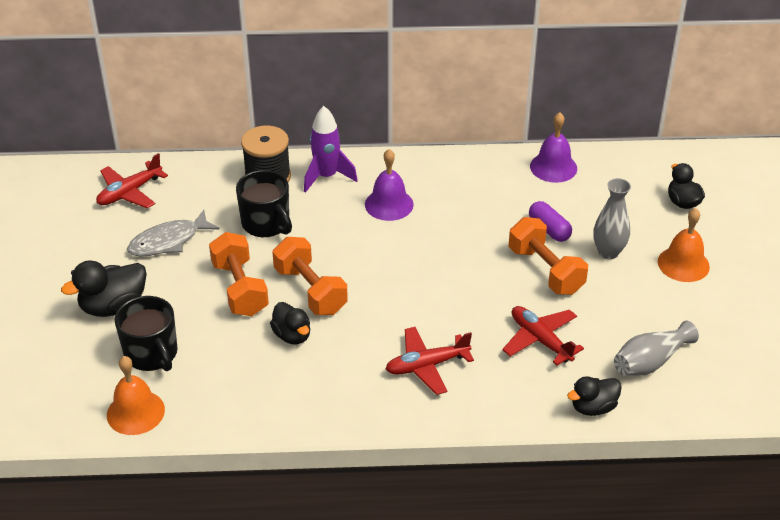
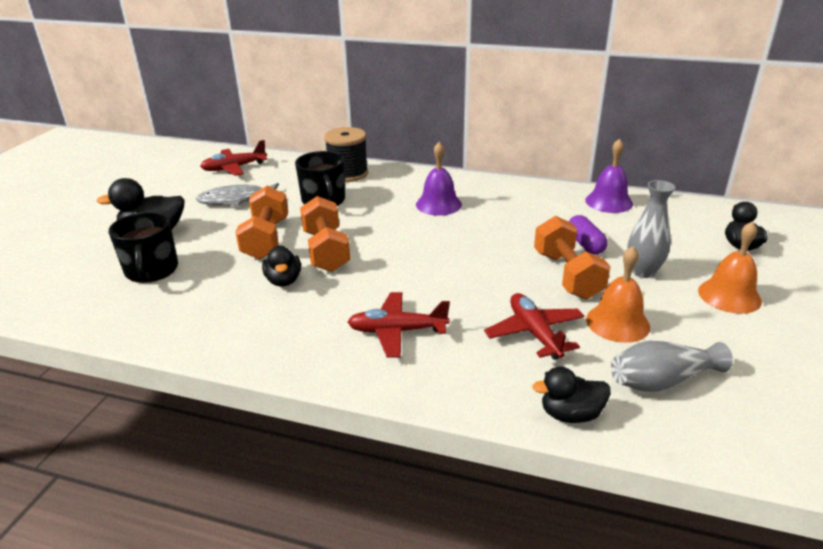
camera: 20 degrees right, 10 degrees down
orange bell [107,356,165,435] -> orange bell moved to [586,246,650,343]
purple rocket [304,106,358,192] -> none

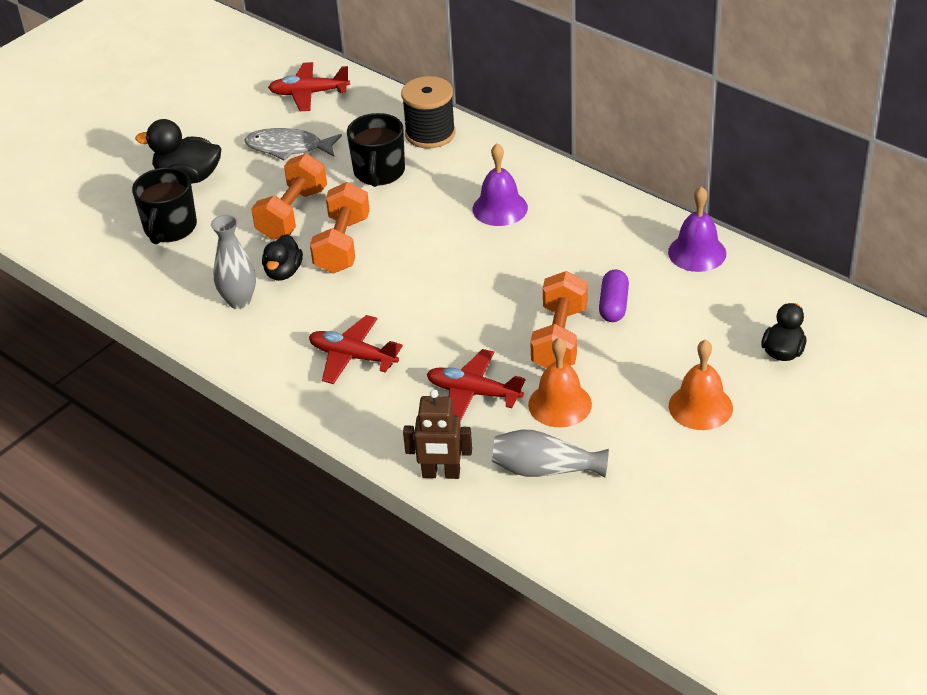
camera: 25 degrees right, 10 degrees up
red plane [484,293,584,360] -> red plane turned 75 degrees counterclockwise [427,349,525,421]
black duck [532,367,611,423] -> brown robot [403,389,472,479]
grey vase [627,180,676,278] -> grey vase moved to [211,215,256,309]

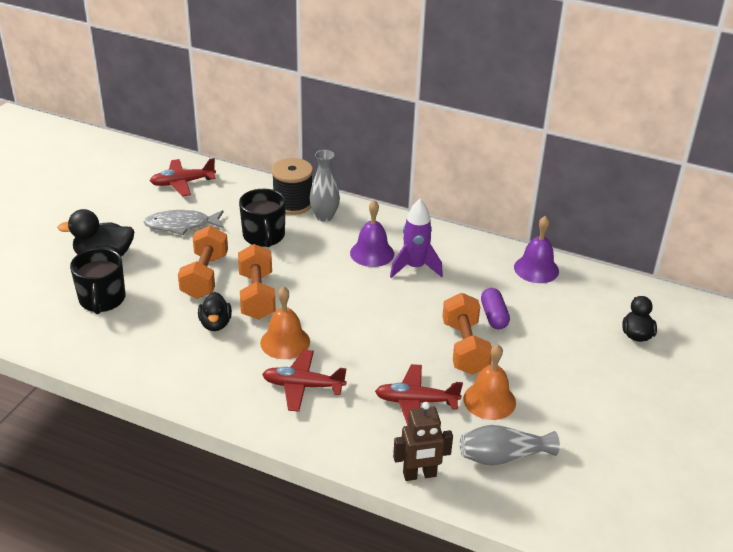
camera: 20 degrees left, 5 degrees down
grey vase [211,215,256,309] -> grey vase moved to [309,150,340,222]
orange bell [669,339,733,430] -> orange bell moved to [260,286,310,359]
none -> purple rocket [390,199,443,278]

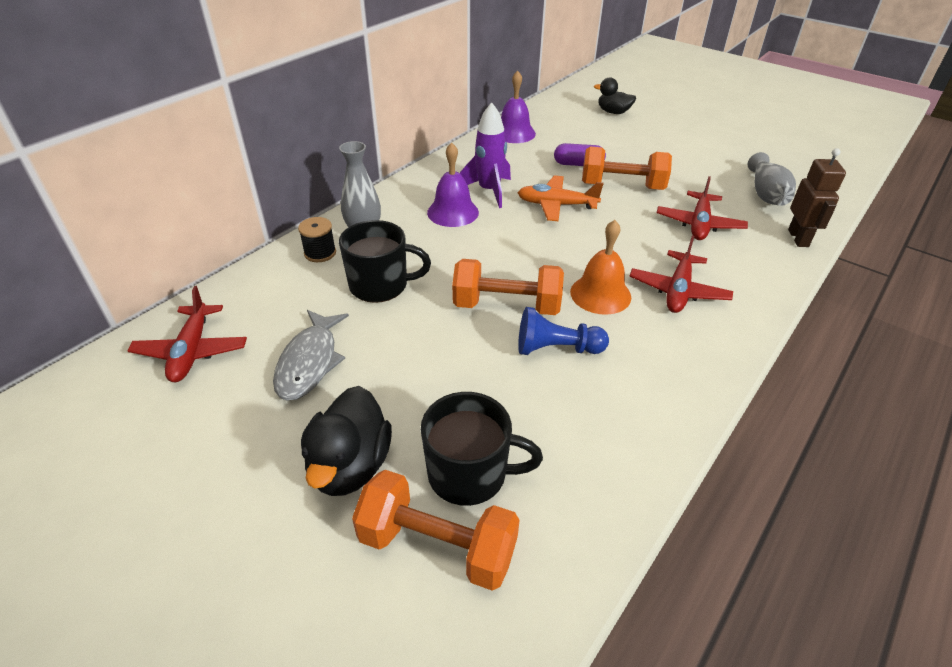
camera: 75 degrees left, 5 degrees up
orange dumbbell [178,225,228,299] -> orange dumbbell moved to [352,470,519,590]
black duck [198,292,232,331] -> blue pawn [518,307,609,355]
black spool [272,158,313,215] -> black spool [298,217,336,262], size x0.58
orange bell [463,344,516,420] -> none
none -> orange plane [518,175,604,221]

